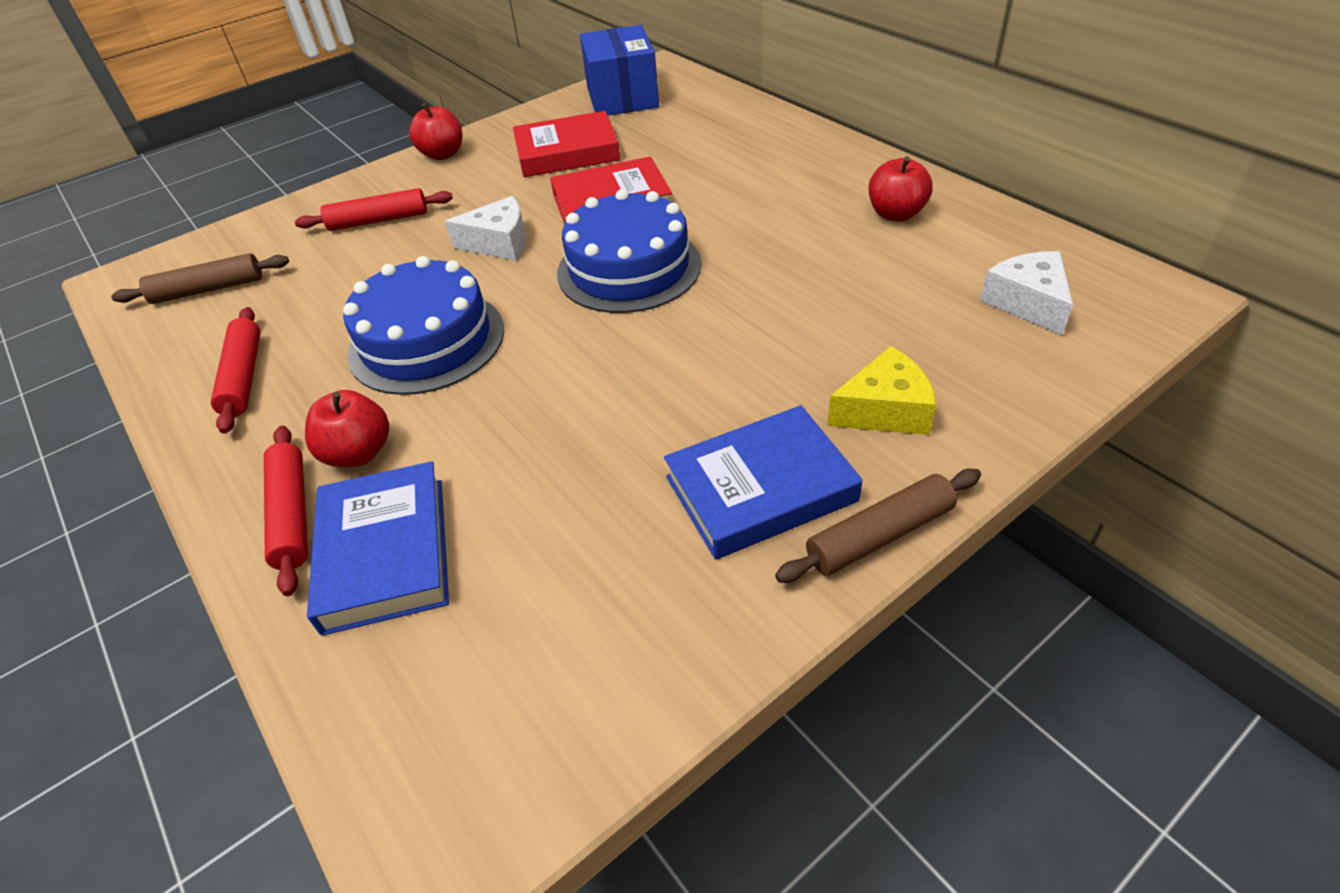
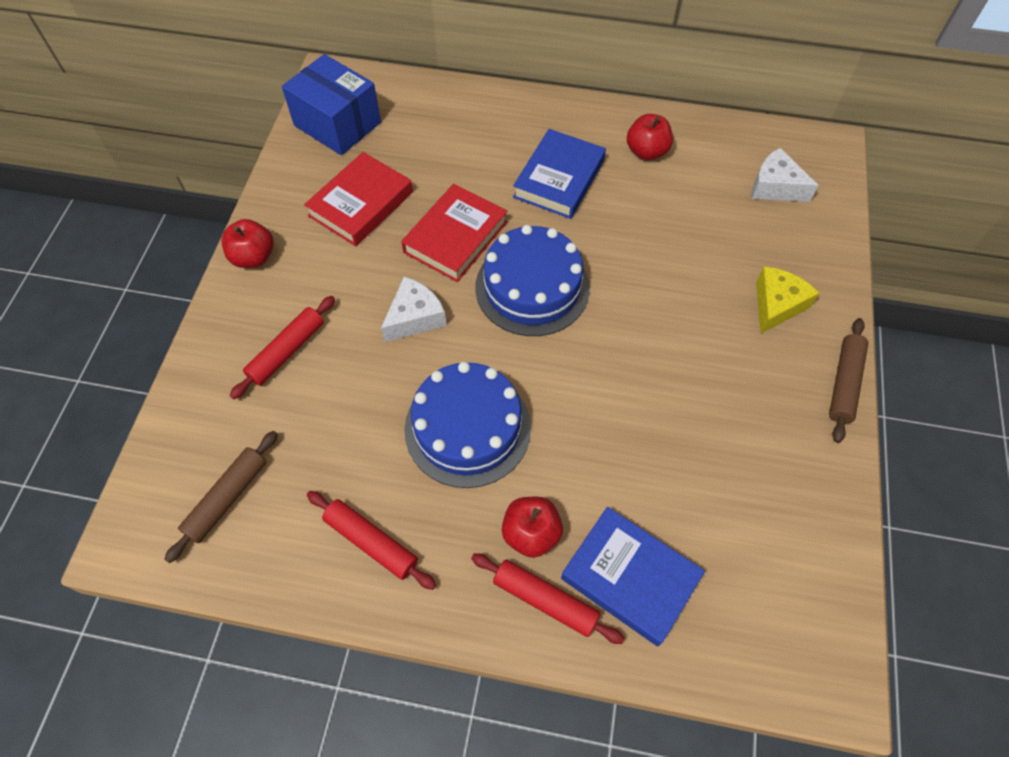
camera: 45 degrees left, 15 degrees up
blue book [664,405,863,560] -> blue book moved to [513,129,606,219]

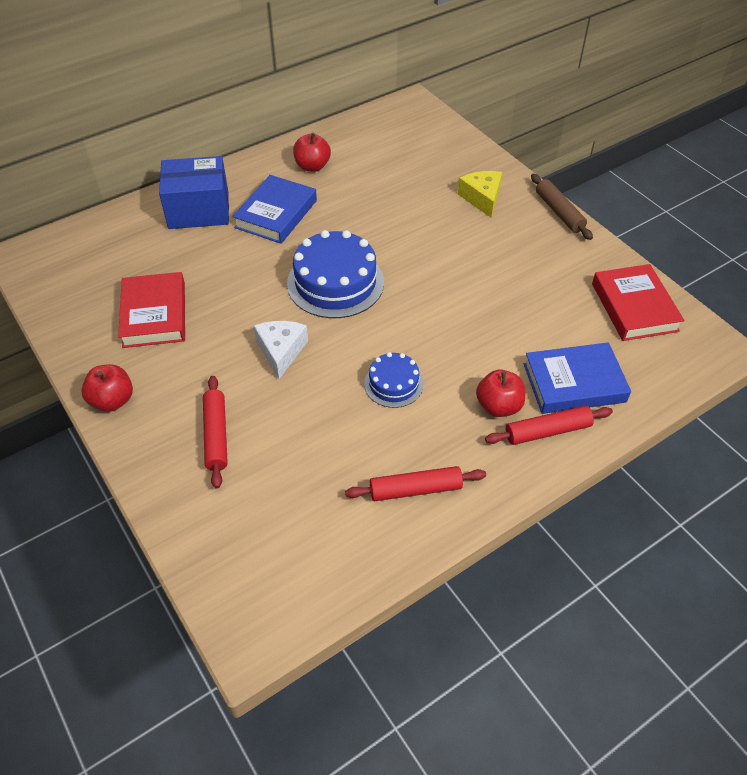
camera: 45 degrees left, 10 degrees down
brown rolling pin [164,431,278,563] -> none
blue box [282,54,381,155] -> blue box moved to [159,156,229,229]
red book [401,184,507,282] -> red book moved to [592,264,685,341]
blue cake [404,362,531,488] -> blue cake [364,352,423,408], size x0.55
blue book [513,129,606,219] -> blue book turned 45 degrees clockwise [232,175,317,244]
white cheese [752,148,819,202] -> none

